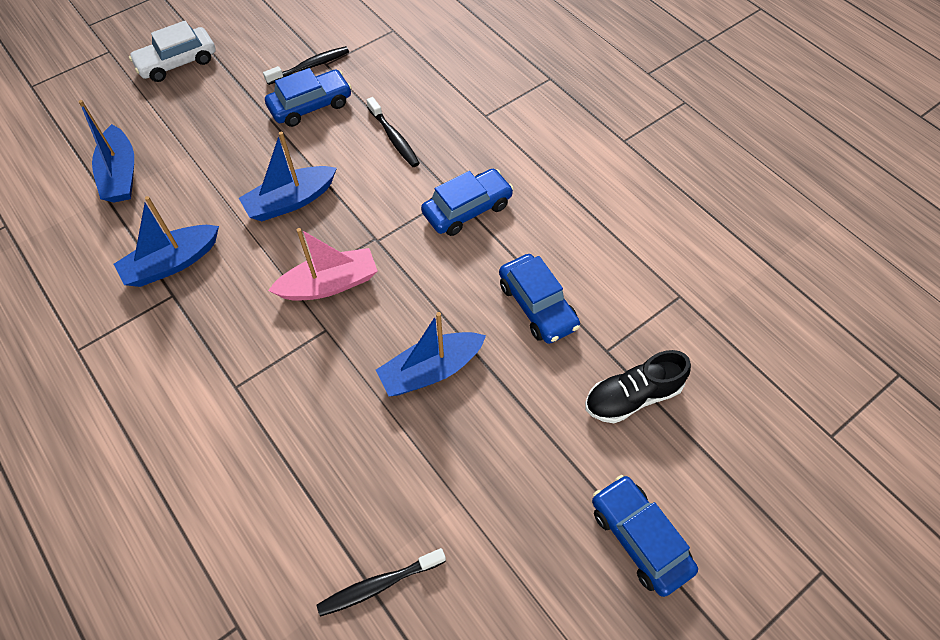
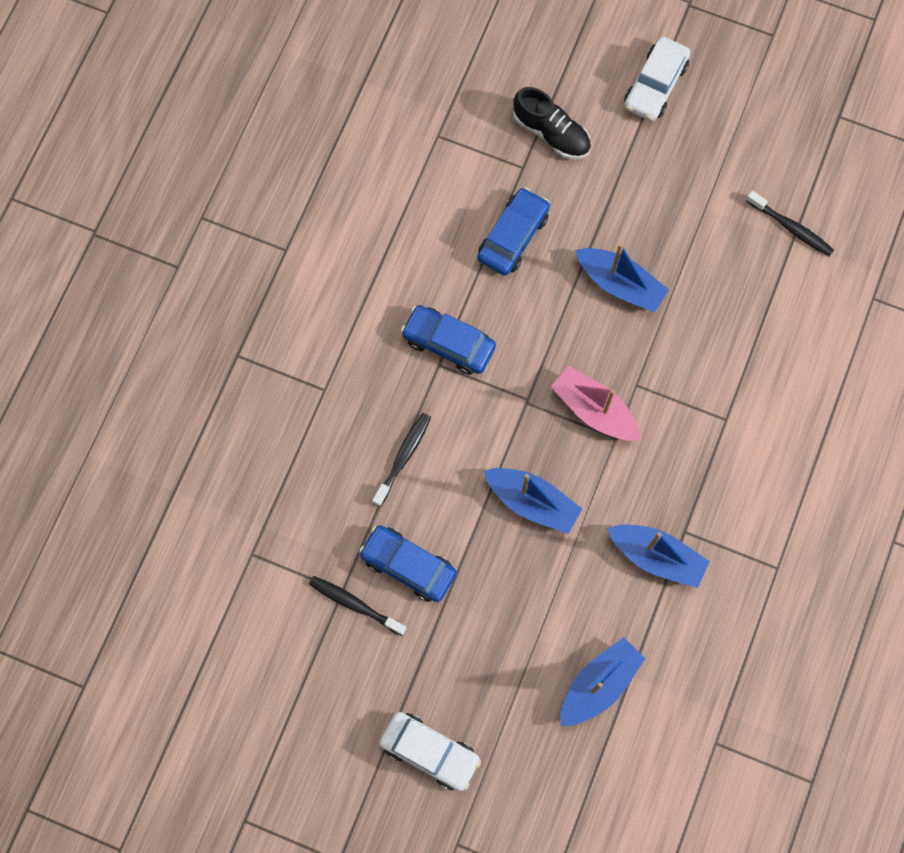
camera: 120 degrees left, 15 degrees up
blue car [592,475,698,597] -> white car [624,37,690,121]

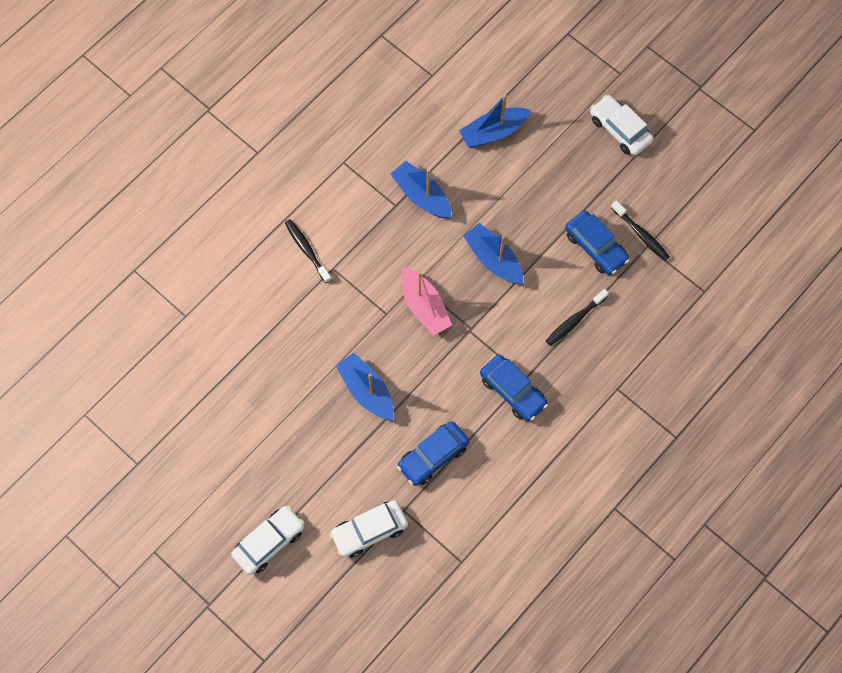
camera: 160 degrees left, 5 degrees down
black shoe [513,87,591,160] -> white car [330,500,408,558]
black toothbrush [746,191,834,256] -> black toothbrush moved to [285,219,332,283]

